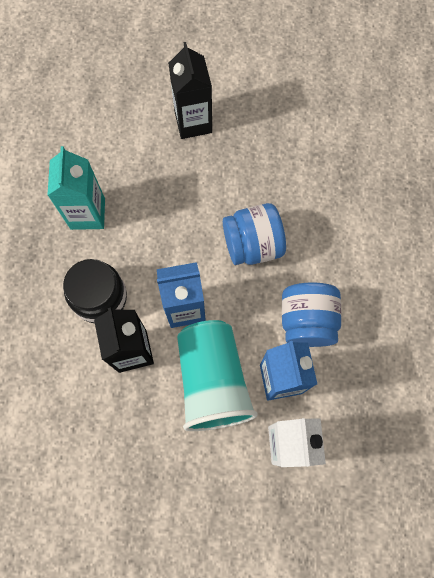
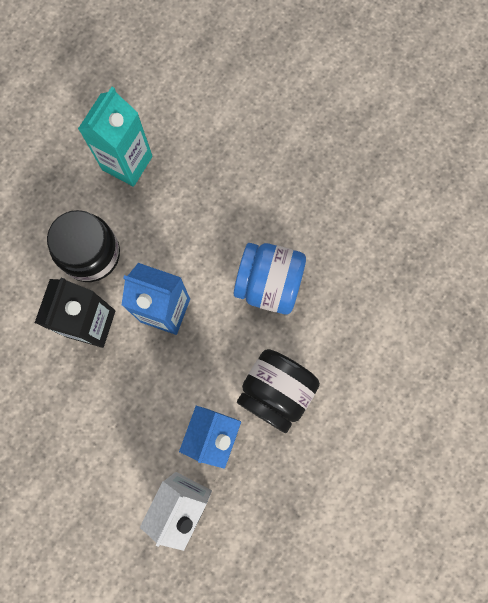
camera: 30 degrees right, 5 degrees up
black carton [168,42,212,139] -> none
turquoise cup [177,320,258,431] -> none
blue jar [282,282,342,347] -> black jar [237,349,320,433]

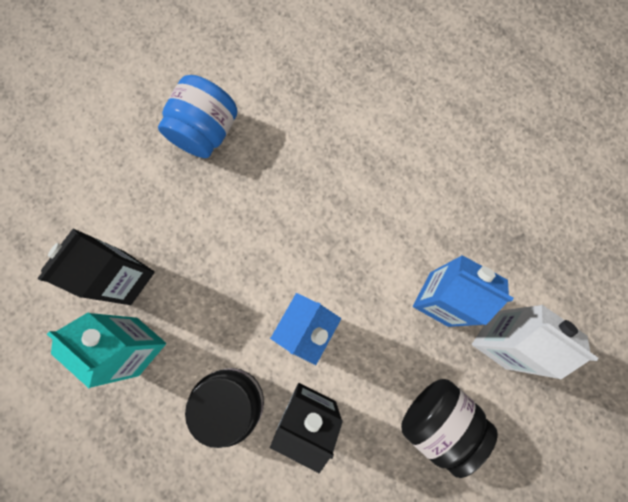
camera: 80 degrees left, 0 degrees up
blue jar [234,243,306,314] -> blue jar moved to [158,75,238,158]
black jar [237,349,320,433] -> black jar moved to [401,379,498,478]
none -> black carton [37,228,155,305]

